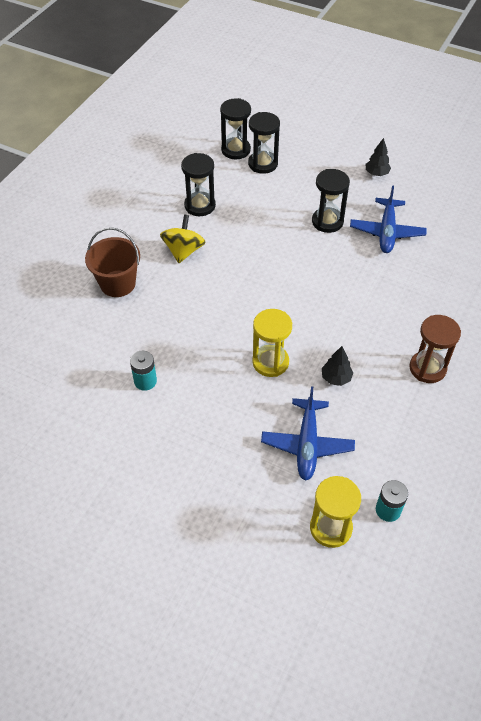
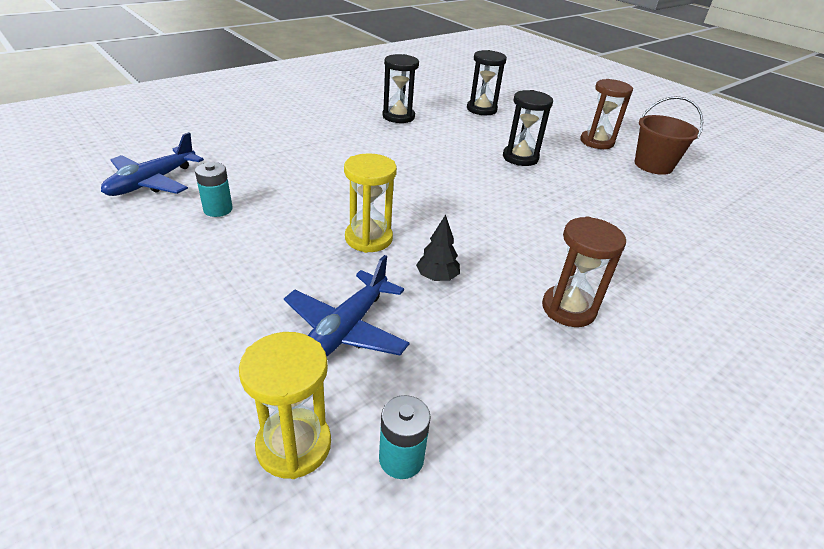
camera: 20 degrees right, 15 degrees down
brown bucket [85,227,140,297] -> brown bucket moved to [635,96,703,175]
yellow spinning top [160,215,206,263] -> none
black hourglass [220,98,251,160] -> none
blue plane [350,186,427,253] -> blue plane moved to [101,132,204,196]
black tree [366,138,391,176] -> brown hourglass [580,79,633,149]

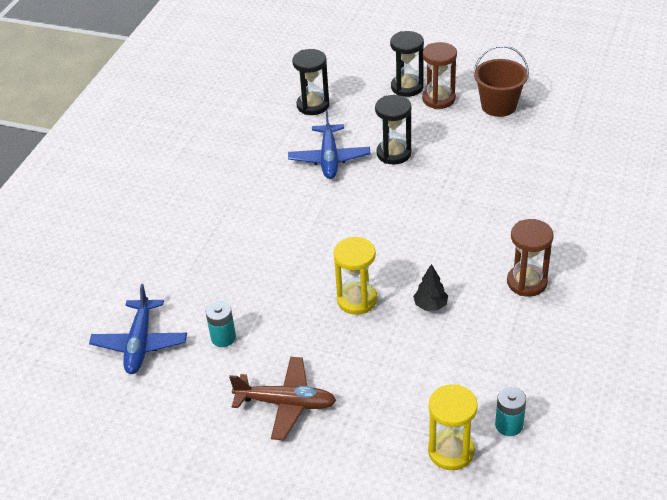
camera: 25 degrees left, 5 degrees up
blue plane [284,255,410,356] -> blue plane moved to [288,110,371,179]
black hourglass [382,54,419,123] -> black hourglass moved to [390,31,424,97]
none -> brown plane [229,357,337,440]

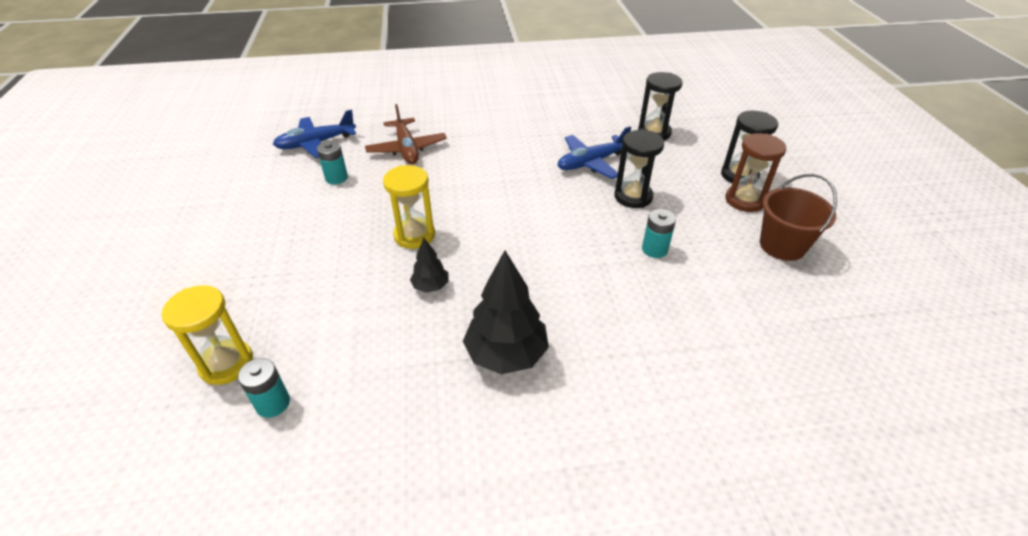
camera: 60 degrees right, 0 degrees up
brown plane [229,357,337,440] -> brown plane moved to [365,104,447,164]
brown hourglass [507,219,554,297] -> black tree [463,250,549,374]
none -> turquoise battery [642,209,676,258]

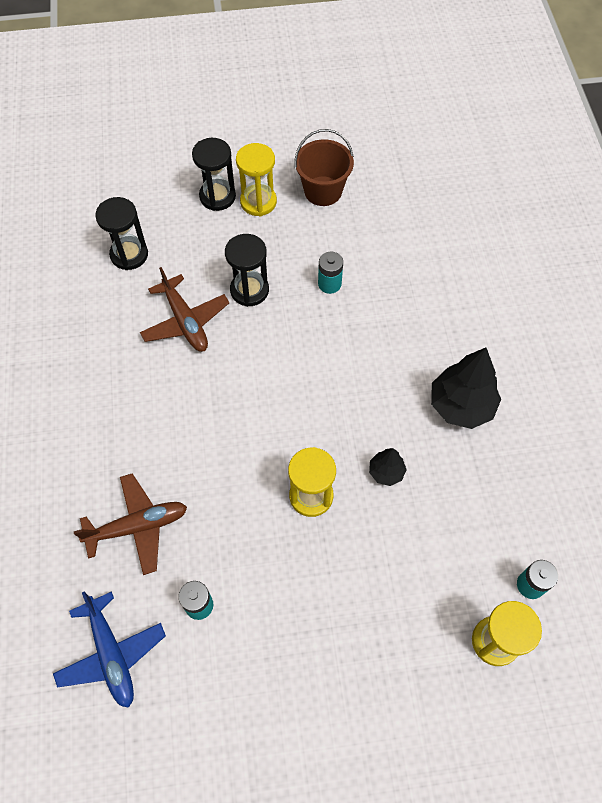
camera: 90 degrees left, 20 degrees up
blue plane [557,126,631,179] -> brown plane [140,267,229,352]
brown hourglass [725,133,786,212] -> yellow hourglass [236,143,277,216]

